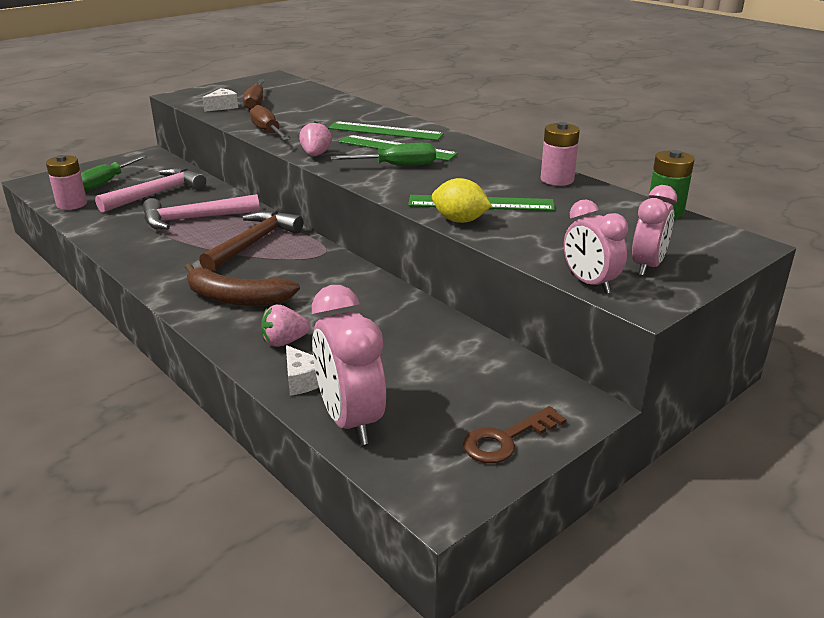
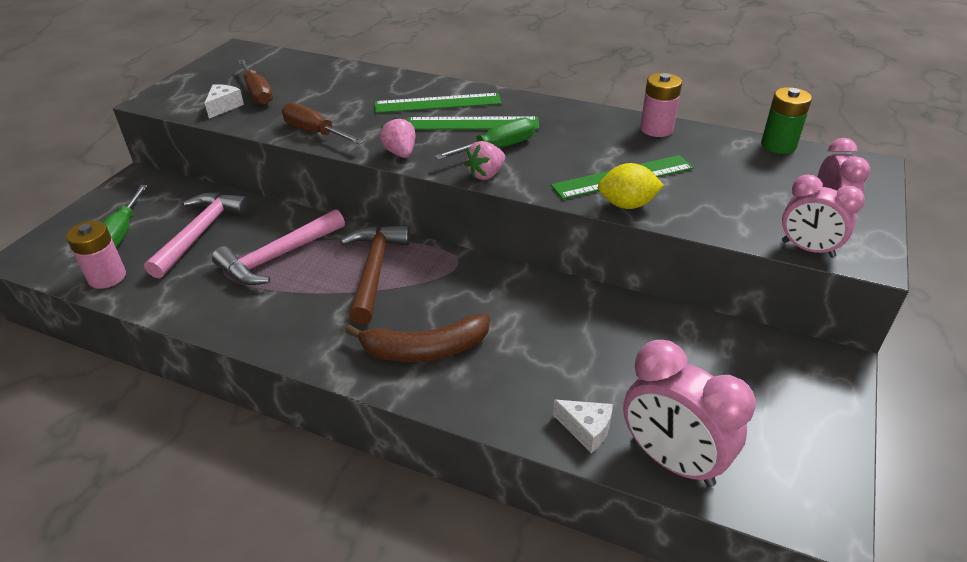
camera: 25 degrees left, 10 degrees up
pink strawberry [261,305,311,347] -> pink strawberry moved to [464,141,505,180]
brown key [463,406,567,463] -> none

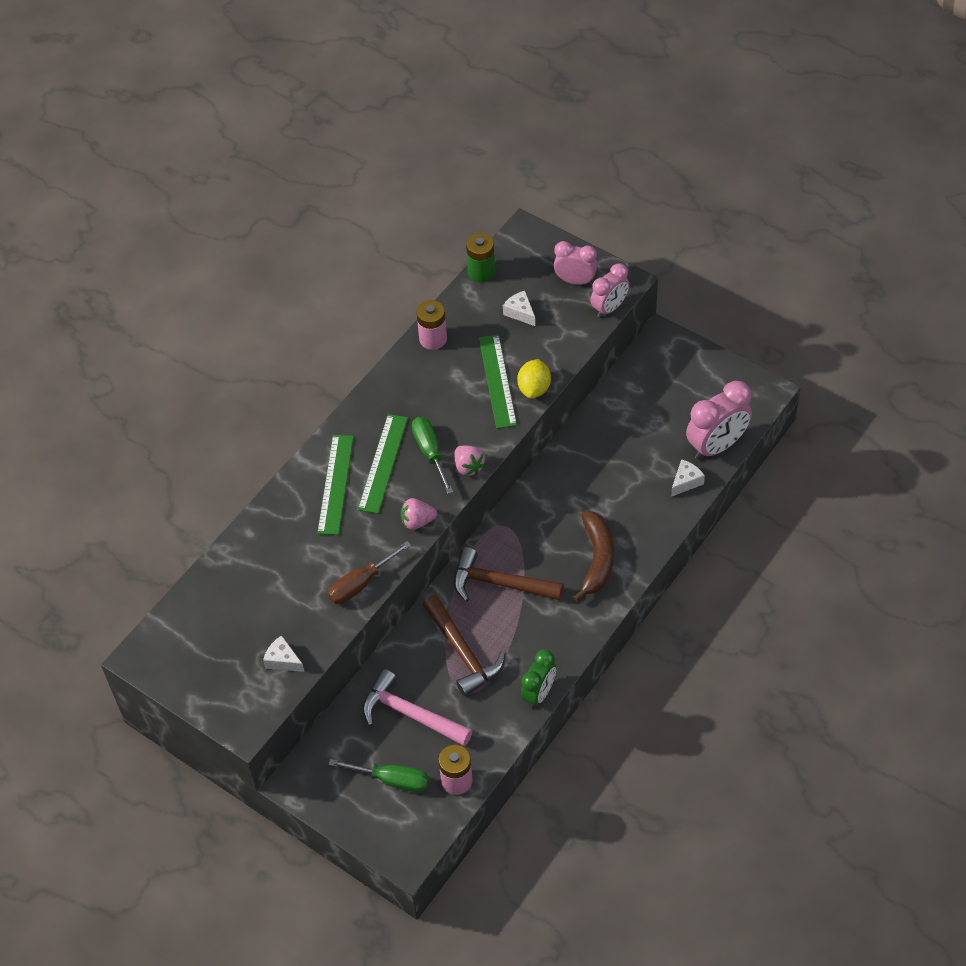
camera: 75 degrees left, 15 degrees up
pink hammer [212,209,345,285] -> brown hammer [422,595,505,696]
brown screwdriver [238,59,273,105] -> none
none -> white cheese [503,291,535,326]
none -> green clock [521,649,556,709]

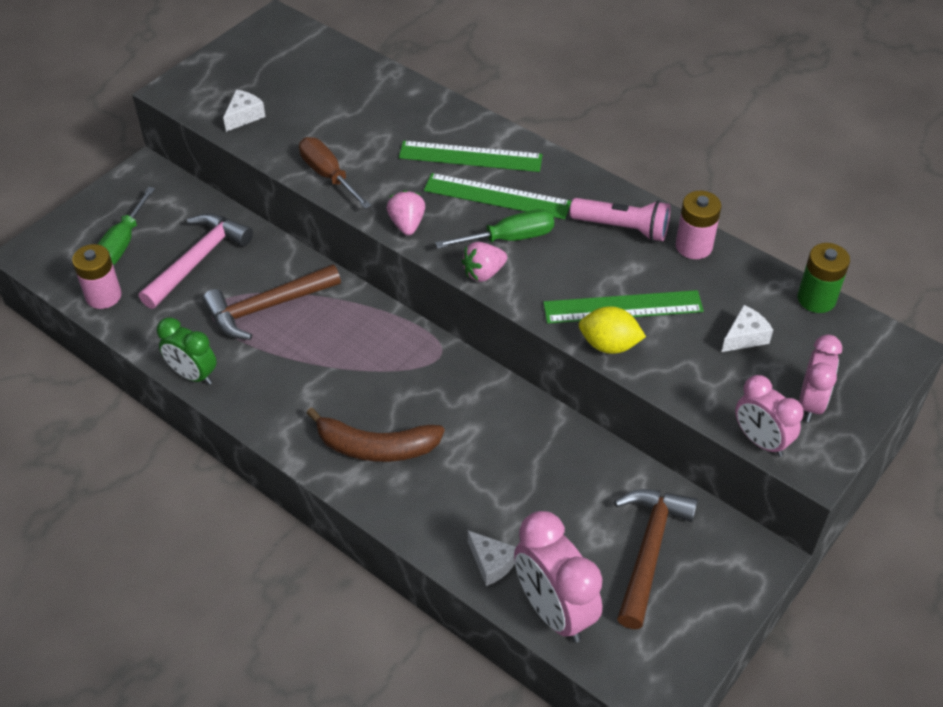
camera: 90 degrees right, 5 degrees down
brown hammer [454,547,563,602] -> brown hammer moved to [614,489,698,629]
none -> pink flashlight [570,198,670,241]

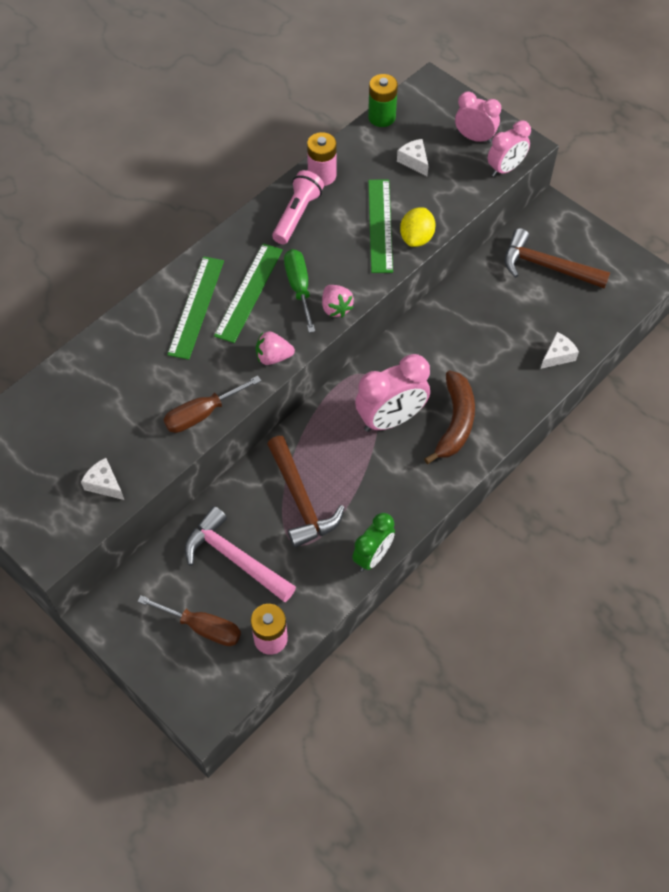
camera: 85 degrees left, 10 degrees up
green screwdriver [97,187,155,265] -> brown screwdriver [138,595,241,646]
pink clock [514,511,602,643] -> pink clock moved to [355,354,430,432]

